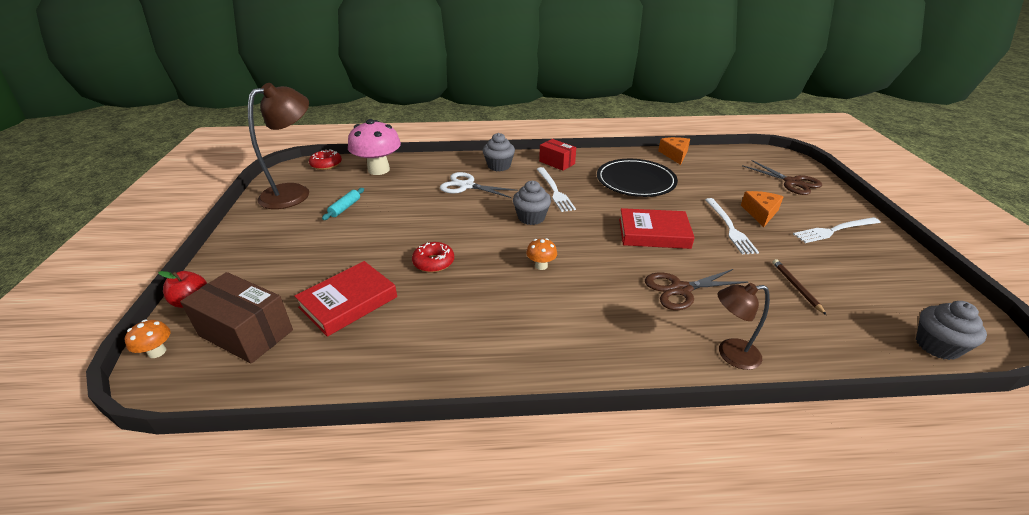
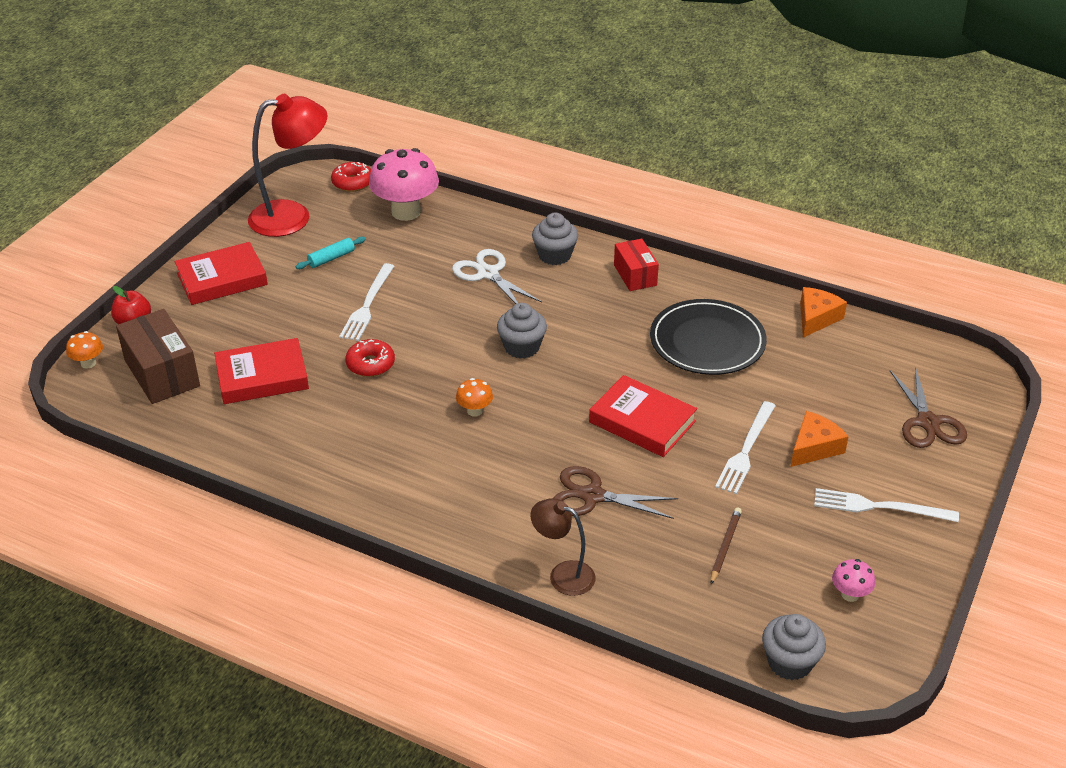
camera: 30 degrees right, 5 degrees up
brown lamp [248,83,309,209] -> red lamp [248,94,328,237]
white fork [537,167,576,212] -> white fork moved to [339,263,394,341]
none -> red book [175,242,268,305]
none -> pink mushroom [832,559,875,602]

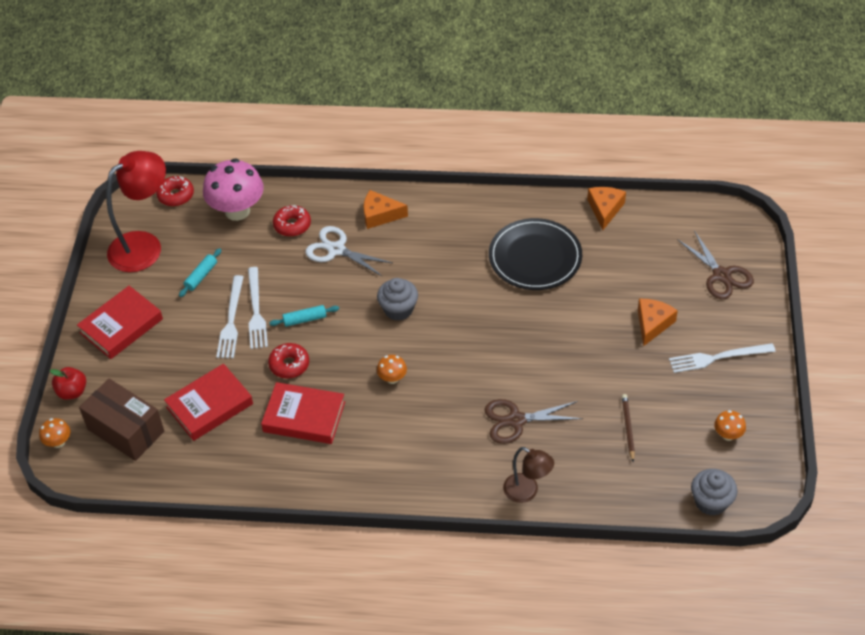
camera: 20 degrees left, 10 degrees up
brown lamp [530,498,596,596] -> brown lamp turned 150 degrees counterclockwise [503,447,554,503]
grey cupcake [532,213,578,265] -> orange cheese [363,190,408,229]
red book [589,375,697,457] -> red book moved to [261,382,345,444]
red box [614,239,659,291] -> none
white fork [715,401,776,494] -> white fork moved to [216,275,244,358]
pink mushroom [832,559,875,602] -> orange mushroom [714,410,746,441]
none -> turquoise rolling pin [269,305,339,327]
none -> red donut [273,205,311,237]

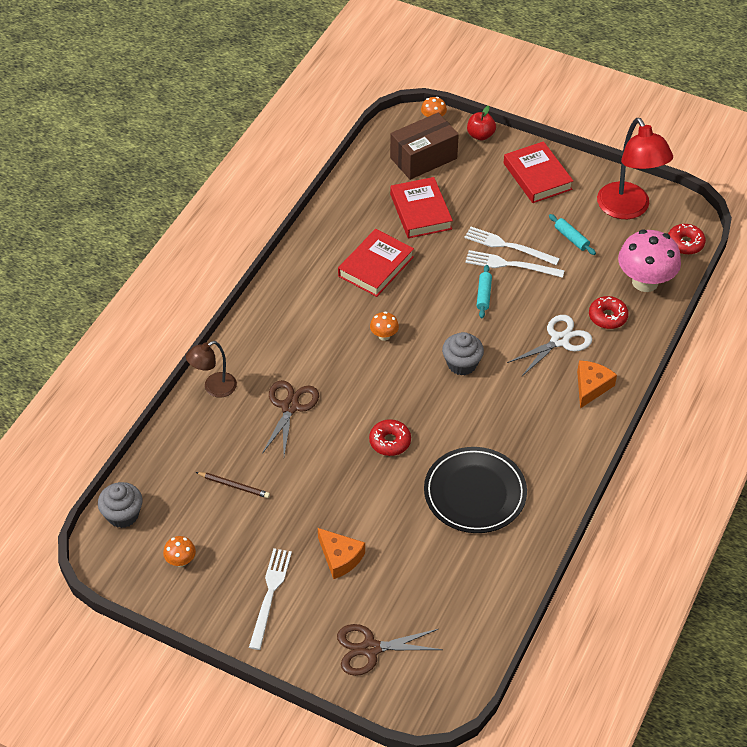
camera: 110 degrees right, 0 degrees up
red donut [268,343,309,378] -> red donut moved to [369,419,411,456]
orange cheese [587,187,626,230] -> none

